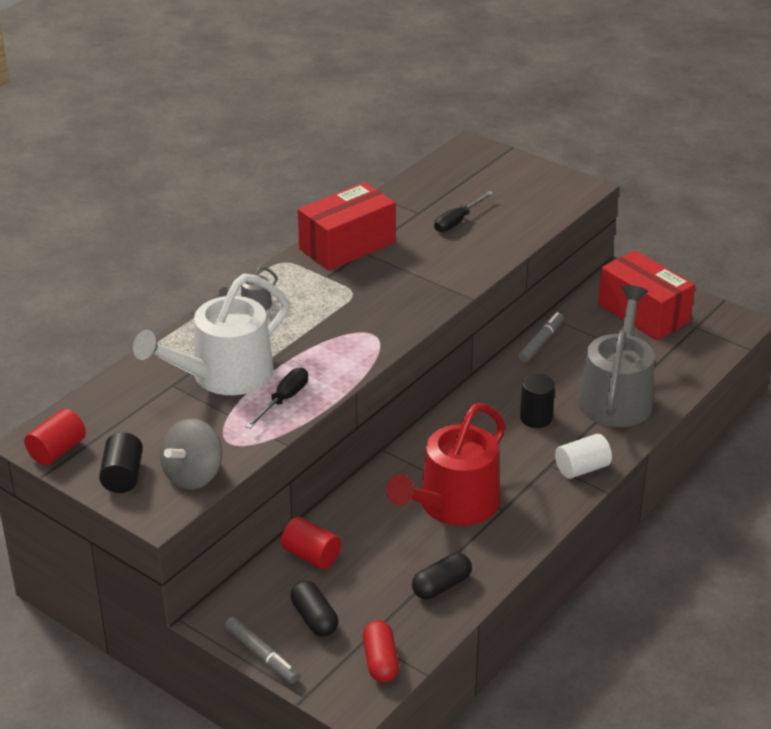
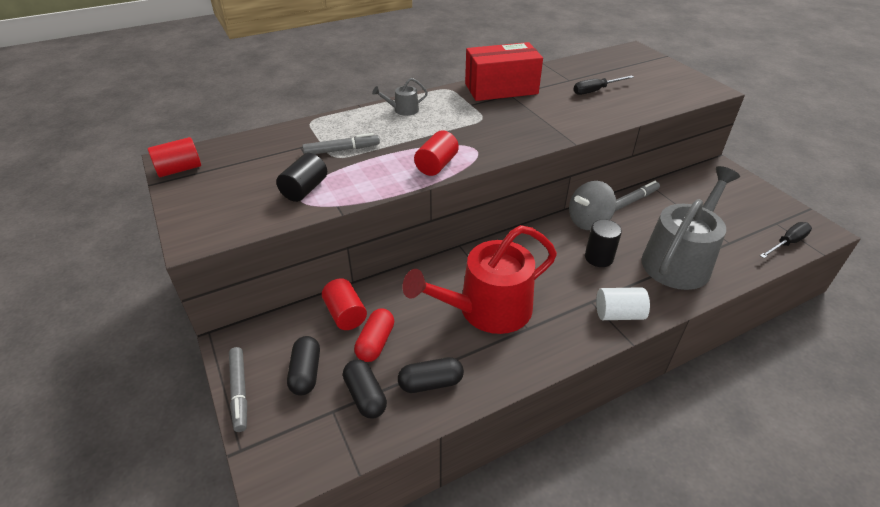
camera: 25 degrees right, 5 degrees up
black cylinder [99,432,143,493] -> black cylinder moved to [276,153,327,202]
white watering can [133,274,289,395] -> grey marker [302,133,380,154]
grey spinning top [160,418,222,490] -> grey spinning top moved to [569,181,616,230]
black screwdriver [245,368,308,429] -> black screwdriver moved to [760,222,812,258]
red capsule [363,620,399,682] -> red capsule moved to [354,309,394,362]
red box [598,250,695,340] -> none
none -> black capsule [343,359,387,419]
none -> red cylinder [414,130,459,176]

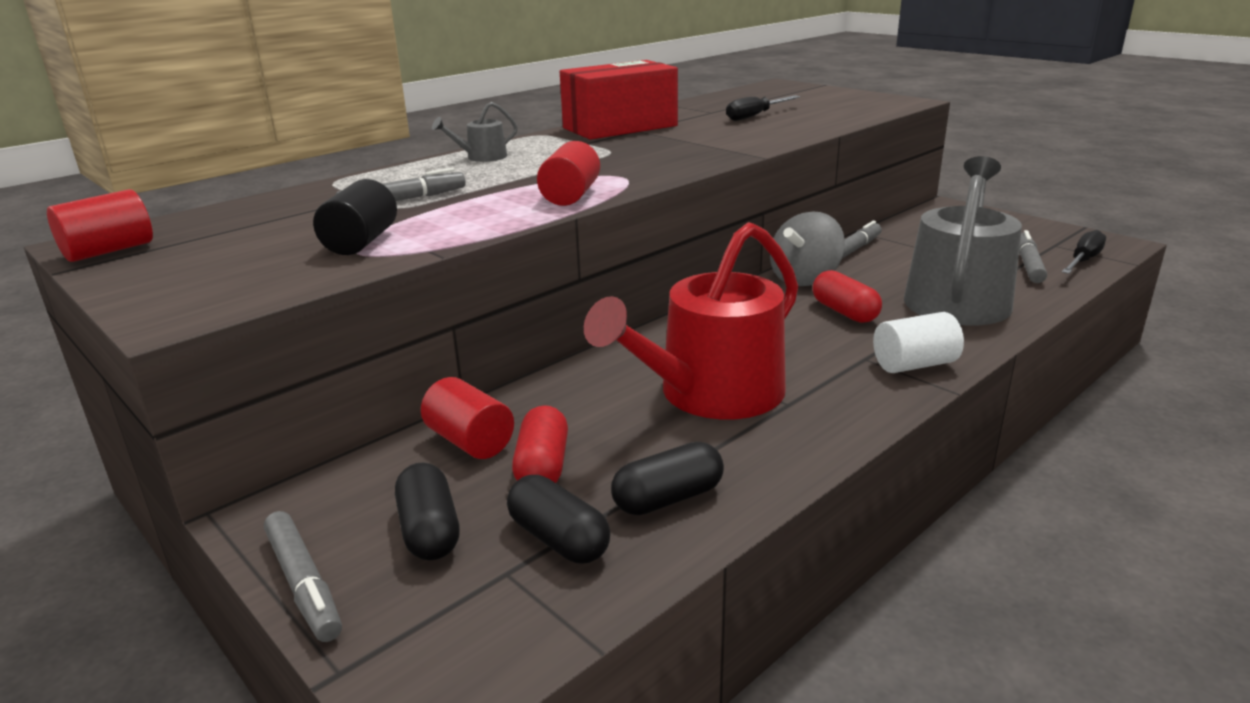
camera: 15 degrees left, 15 degrees down
black cylinder [585,219,622,267] -> red capsule [812,270,882,323]
none -> grey marker [1019,230,1047,283]

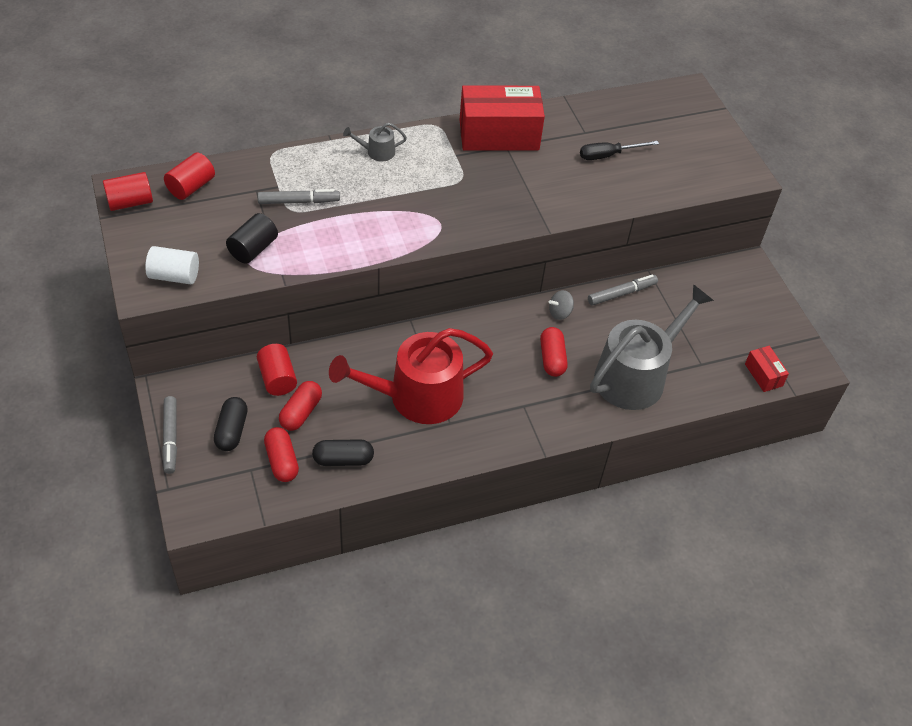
camera: 20 degrees right, 25 degrees up
black capsule [507,475,610,563] -> red capsule [264,427,299,482]
red cylinder [537,141,600,206] -> red cylinder moved to [164,152,215,200]
grey spinning top [770,212,845,286] -> grey spinning top [549,290,574,320], size x0.54
white cylinder [873,312,964,373] -> white cylinder moved to [145,246,199,284]
grey marker [1019,230,1047,283] -> none
black screwdriver [1062,230,1106,274] -> red box [745,346,789,392]

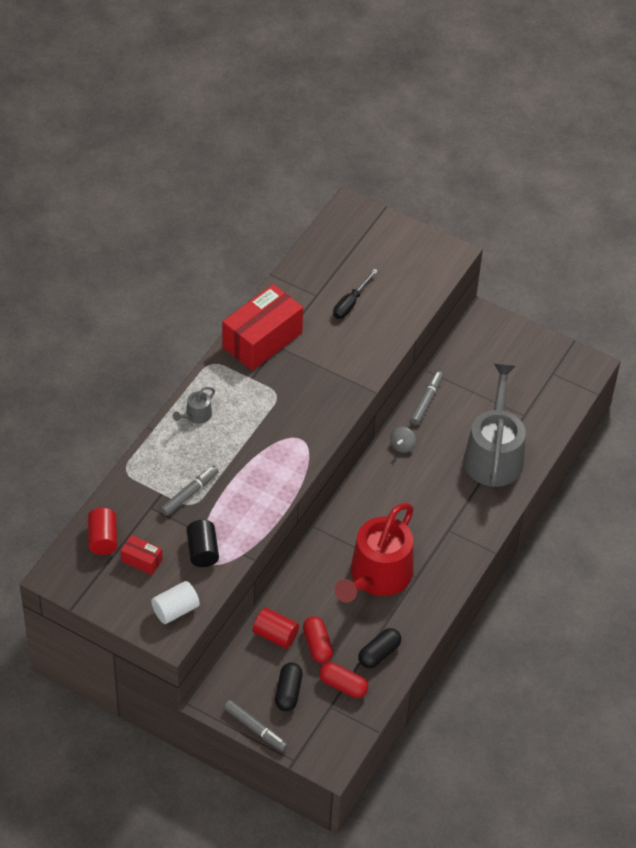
camera: 40 degrees left, 0 degrees up
red cylinder [103,172,153,211] -> none
black capsule [214,397,248,451] -> black capsule turned 45 degrees clockwise [275,662,302,711]
red capsule [540,327,568,377] -> none
red box [745,346,789,392] -> red box moved to [120,535,163,575]

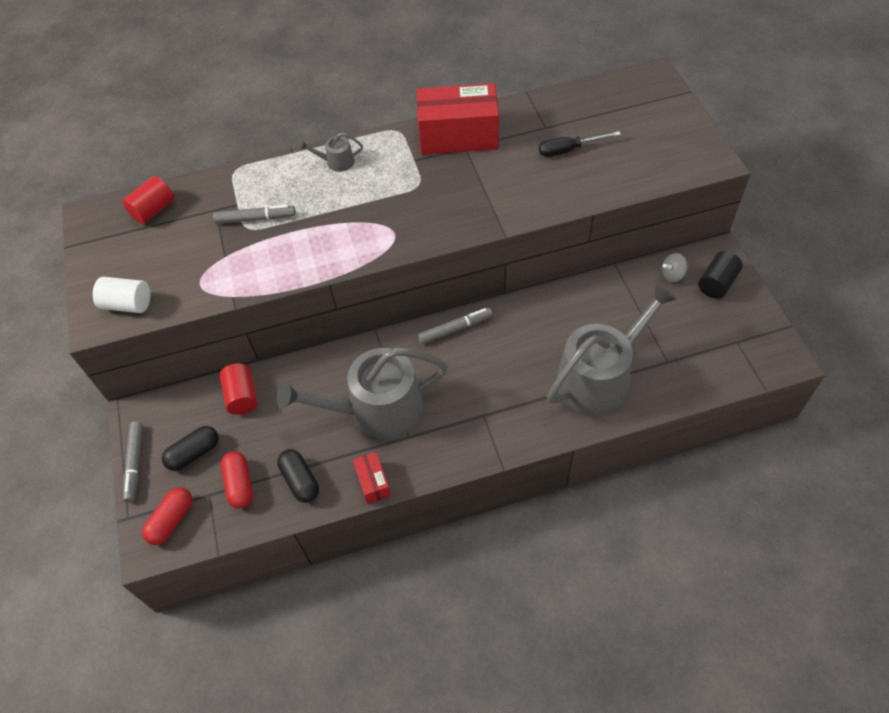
camera: 50 degrees right, 5 degrees up
red box [120,535,163,575] -> red box moved to [353,452,391,504]
black cylinder [187,520,219,567] -> black cylinder moved to [698,251,743,299]
red capsule [303,616,333,663] -> red capsule moved to [142,487,192,545]
red watering can [335,503,414,603] -> grey watering can [277,348,448,439]
black capsule [358,628,401,668] -> black capsule turned 60 degrees clockwise [277,449,319,503]
grey spinning top [390,427,416,453] -> grey spinning top moved to [662,253,688,283]
grey marker [410,371,443,425] -> grey marker moved to [417,308,492,344]

